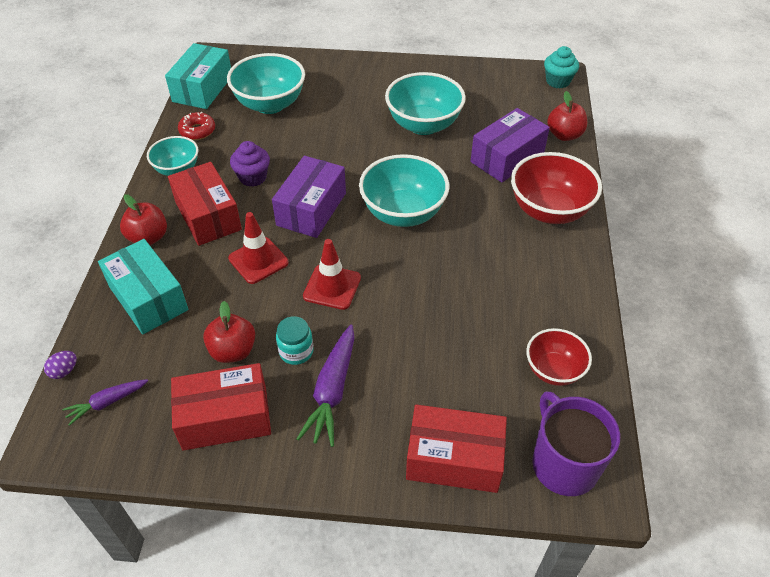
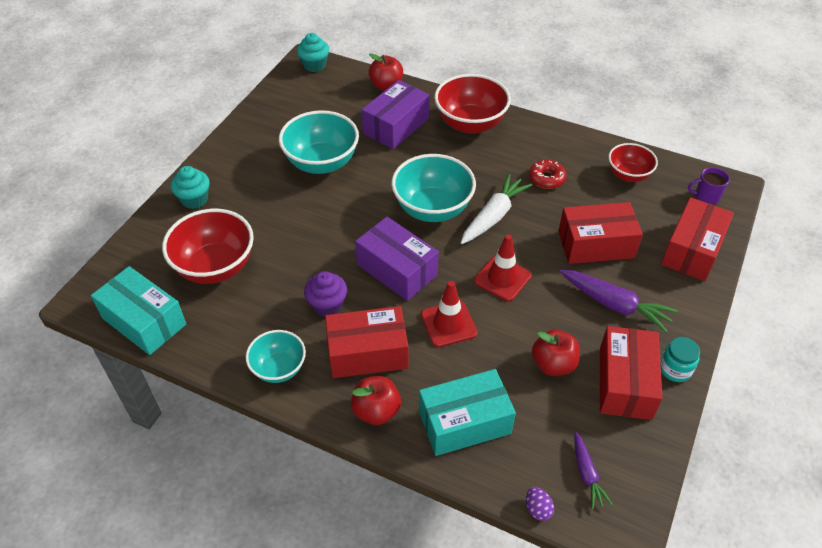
camera: 70 degrees left, 0 degrees up
red donut [178,112,215,140] -> red donut moved to [529,160,566,189]
turquoise bowl [227,53,305,114] -> red bowl [162,209,254,284]
turquoise jar [276,316,314,365] -> turquoise jar moved to [660,337,700,382]
purple box [471,108,550,183] -> purple box turned 60 degrees clockwise [362,80,429,149]
purple mug [532,391,620,496] -> purple mug [688,167,730,205], size x0.52
none -> turquoise cupcake [171,166,210,209]
none -> white carrot [461,174,532,244]
none -> red box [558,202,643,264]

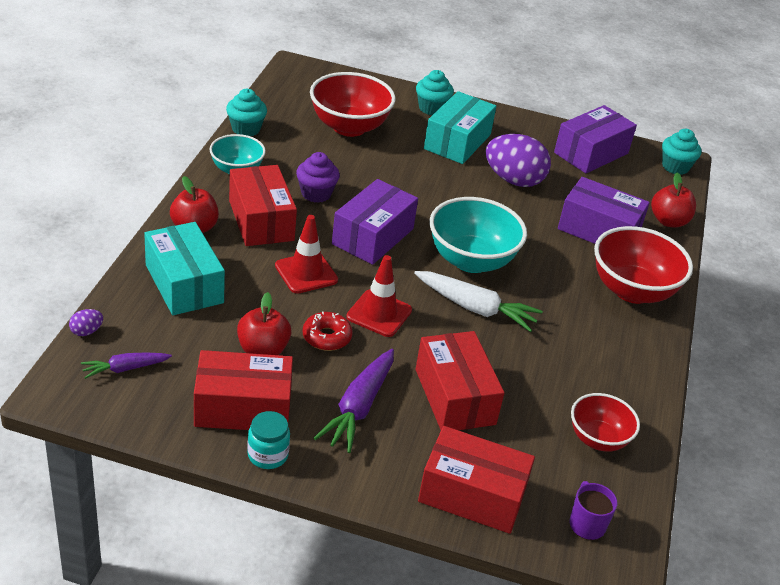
camera: 75 degrees right, 10 degrees down
turquoise box [91,266,186,355] -> turquoise box moved to [424,91,496,164]
turquoise bowl [279,110,359,174] -> purple egg [485,134,551,187]
red donut [529,160,566,189] -> red donut moved to [303,311,353,351]
none -> turquoise cupcake [226,89,267,136]
none -> purple box [554,105,637,173]

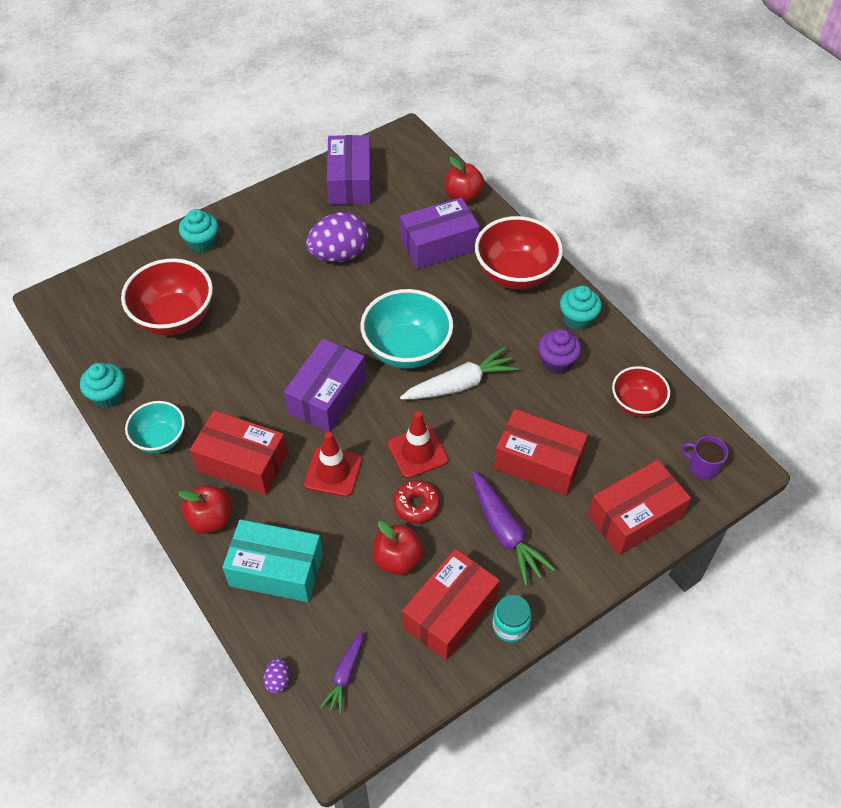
camera: 45 degrees left, 15 degrees up
purple cupcake [296,152,340,203] -> purple cupcake moved to [538,329,581,374]
purple box [332,179,418,265] -> purple box turned 45 degrees clockwise [284,339,366,432]
turquoise box [424,91,496,164] -> none
turquoise cupcake [662,129,701,175] -> turquoise cupcake moved to [560,285,602,330]

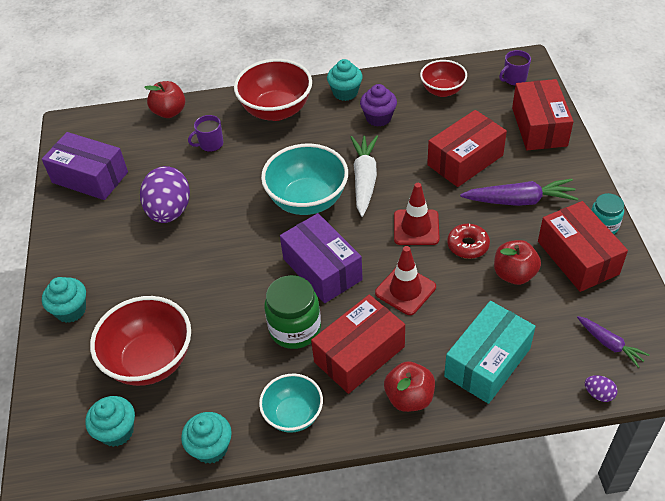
camera: 60 degrees left, 5 degrees down
purple box [400,197,480,269] -> purple mug [188,115,224,152]
none -> turquoise cupcake [85,396,135,447]
none -> green jar [264,275,321,349]

